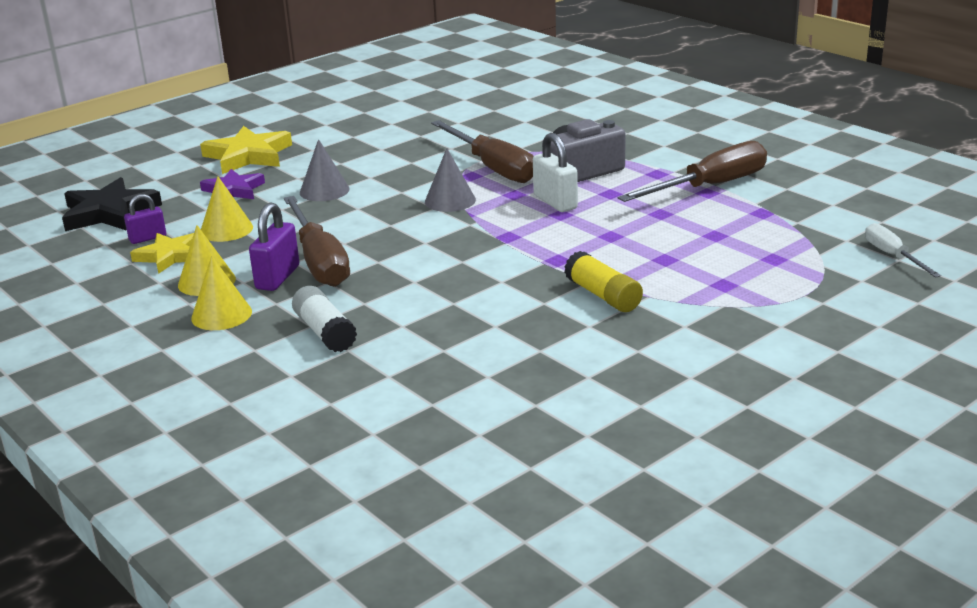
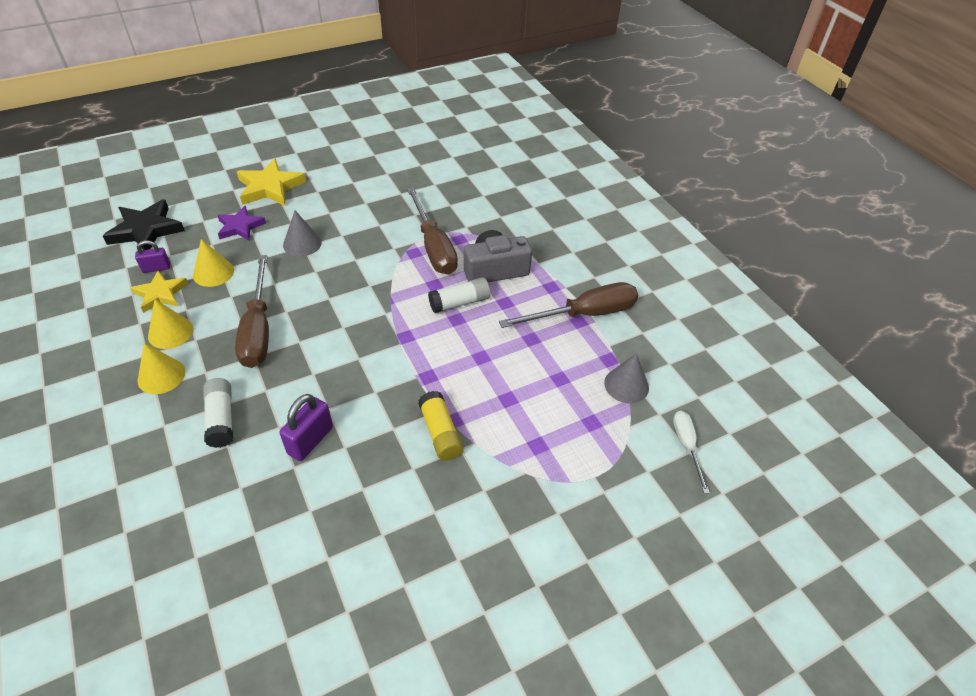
camera: 10 degrees right, 20 degrees up
purple padlock [249,202,300,291] -> purple padlock moved to [280,394,333,461]
grey cone [425,148,476,212] -> grey cone moved to [604,353,649,403]
white padlock [533,133,578,212] -> white glue stick [428,277,490,313]

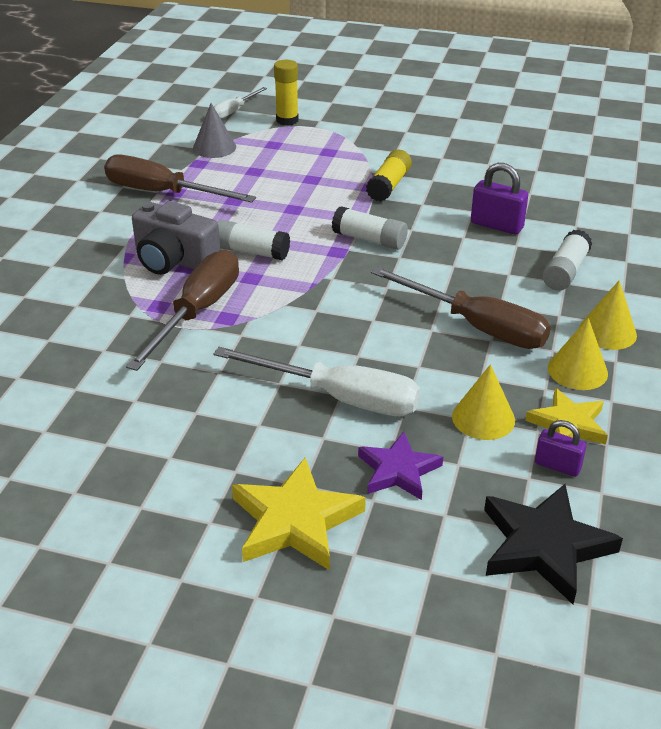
camera: 135 degrees left, 10 degrees down
brown screwdriver [235,255,269,368] -> brown screwdriver turned 90 degrees clockwise [371,267,551,349]
purple padlock [280,394,333,461] -> purple padlock turned 45 degrees clockwise [471,163,528,235]
grey cone [283,211,322,257] -> white screwdriver [214,347,420,416]
none -> yellow glue stick [274,60,299,126]
none -> white glue stick [332,206,408,250]

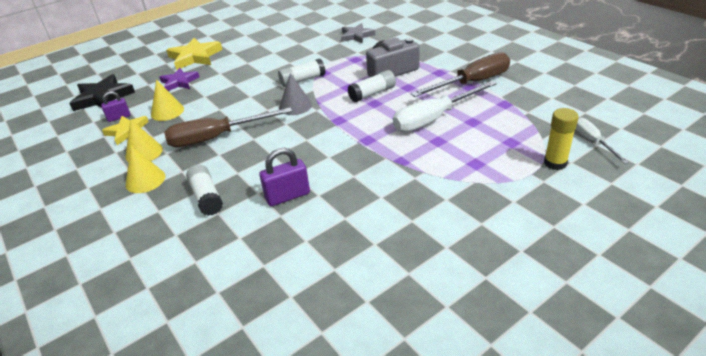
camera: 130 degrees right, 0 degrees up
brown screwdriver [126,250,239,371] -> none
grey cone [193,103,236,158] -> grey cone moved to [279,73,312,115]
white screwdriver [214,347,420,416] -> white screwdriver moved to [393,81,497,132]
white glue stick [332,206,408,250] -> white glue stick moved to [278,59,325,87]
yellow glue stick [366,150,412,202] -> none
none -> grey star [341,23,375,43]

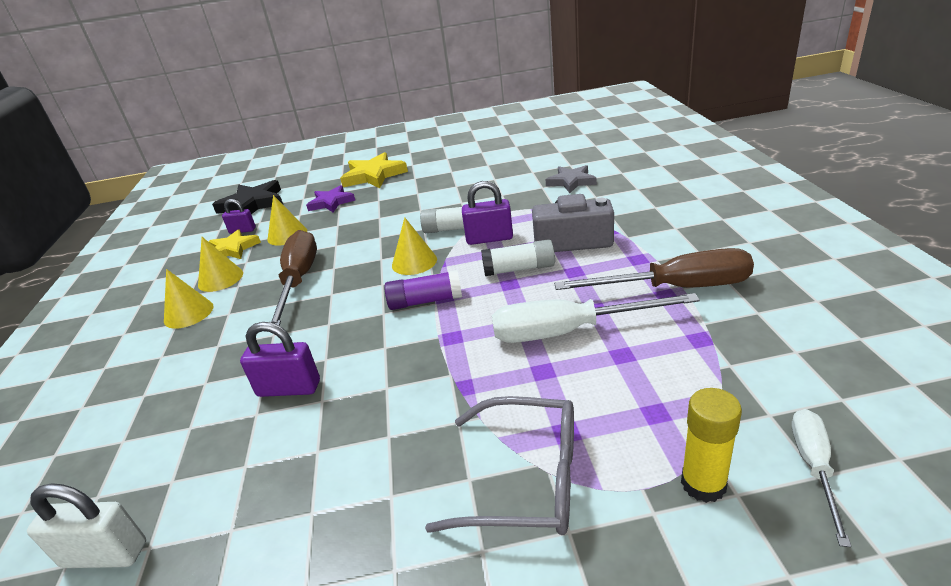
camera: 30 degrees right, 5 degrees down
brown screwdriver [164,107,292,147] -> brown screwdriver turned 75 degrees clockwise [270,230,317,326]
white glue stick [186,164,223,216] -> none
grey cone [279,73,312,115] -> yellow cone [392,217,437,275]
none -> white padlock [27,483,146,568]
none -> purple glue stick [384,270,462,310]
none -> grey glasses [425,396,574,535]
none -> purple padlock [462,181,513,245]

